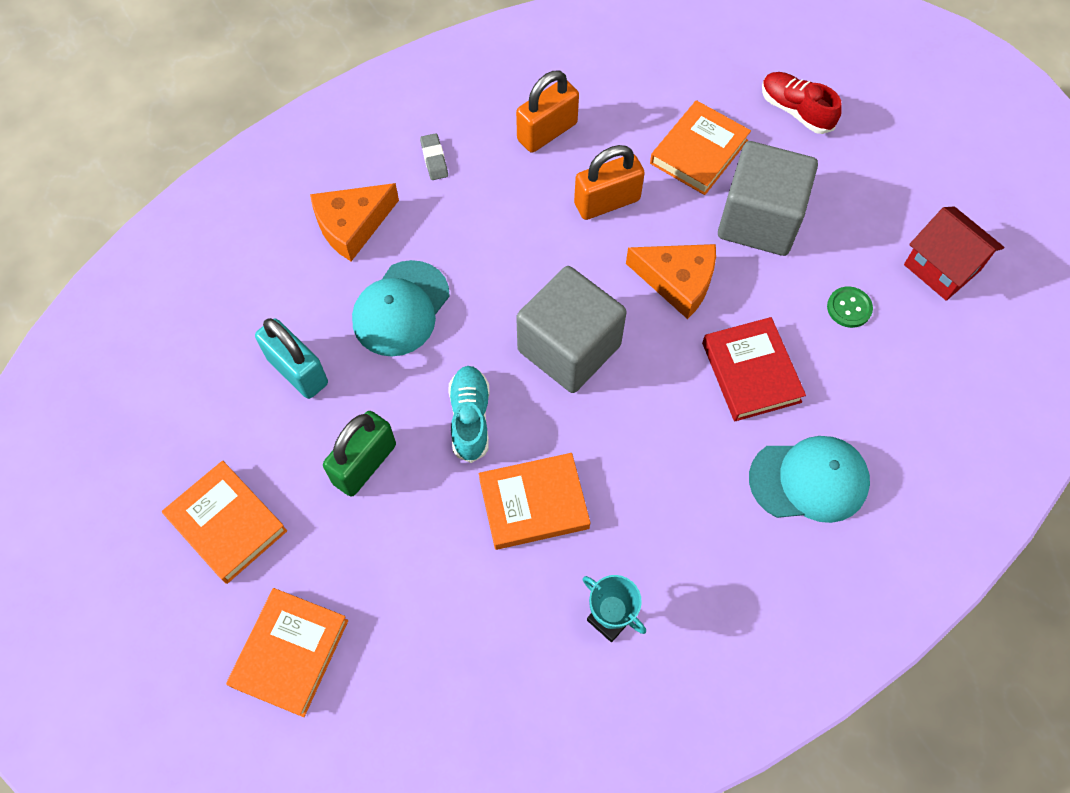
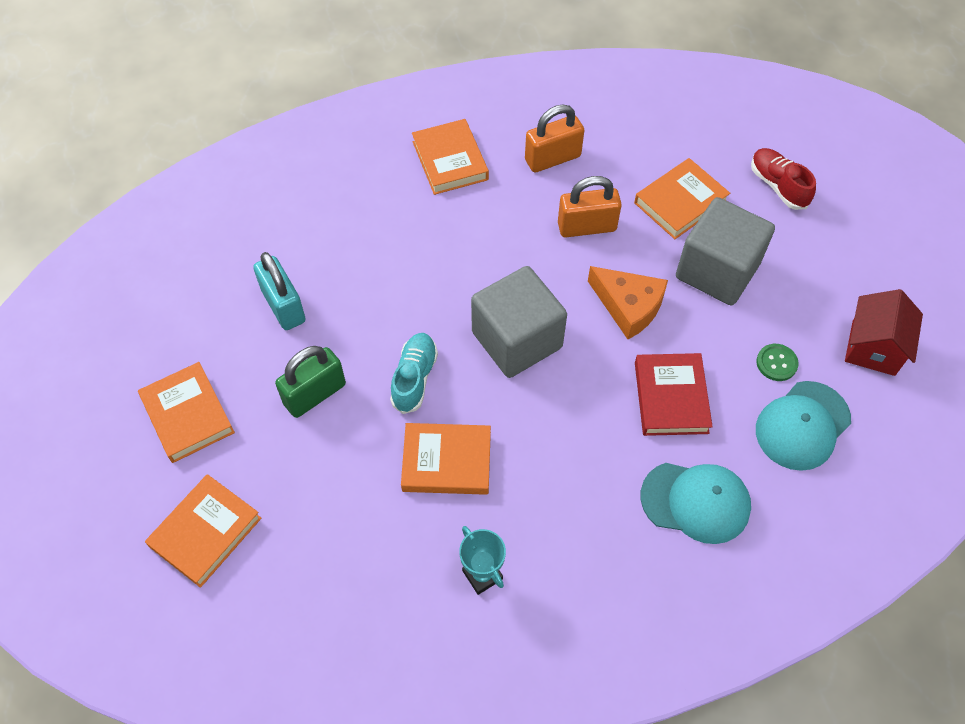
camera: 15 degrees right, 5 degrees down
orange cheese [310,183,399,261] -> none
turquoise cap [352,260,450,356] -> turquoise cap moved to [756,381,851,471]
grey eraser [420,133,448,180] -> orange book [412,119,489,195]
red house [904,207,1004,301] -> red house turned 45 degrees clockwise [845,289,923,376]

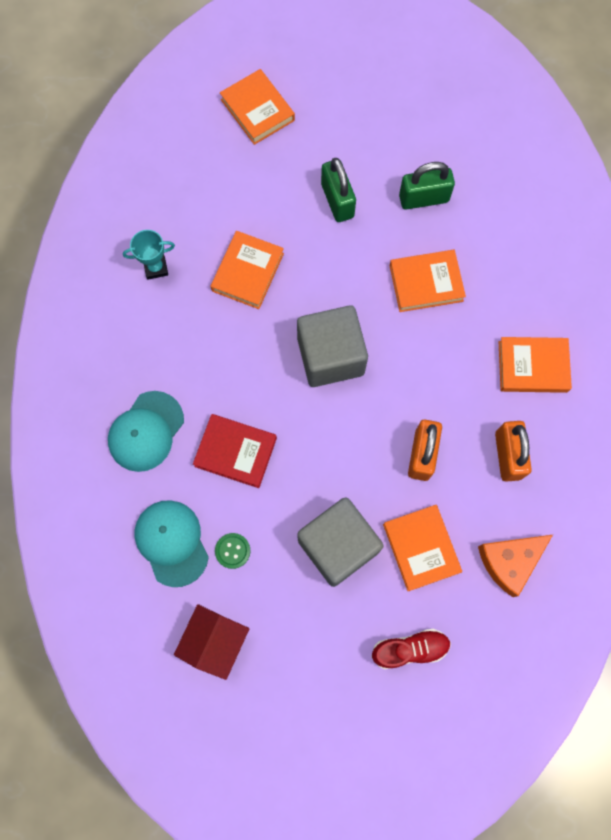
camera: 110 degrees right, 15 degrees up
orange book [138,362,235,463] -> orange book moved to [389,250,466,312]
turquoise padlock [253,252,306,330] -> green padlock [399,162,455,210]
turquoise shoe [390,333,438,414] -> none
orange cheese [588,266,668,339] -> orange cheese moved to [478,535,553,597]
red house [845,289,923,376] -> red house turned 75 degrees clockwise [174,604,249,680]

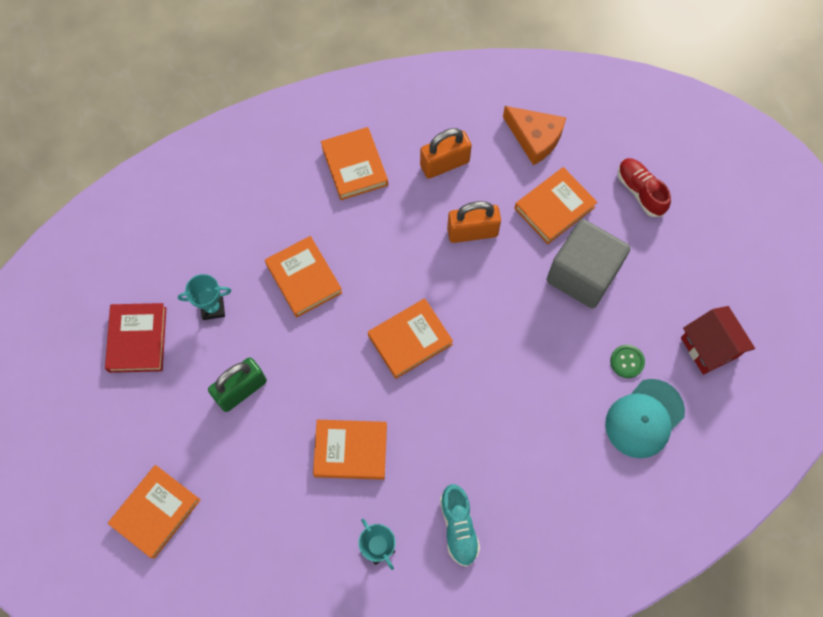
camera: 110 degrees left, 5 degrees down
turquoise cap [108,391,184,472] -> none
red house [174,604,249,680] -> red house turned 60 degrees clockwise [681,306,755,375]
red book [193,414,277,488] -> red book moved to [105,303,166,373]
grey cube [297,305,368,387] -> orange book [368,298,453,379]
green padlock [399,162,455,210] -> turquoise trophy [178,274,231,320]
none -> turquoise shoe [440,484,480,567]

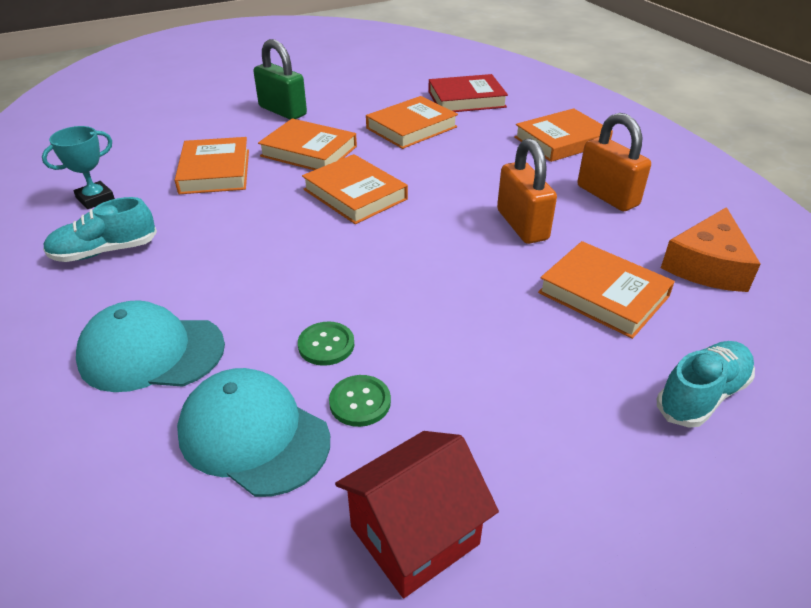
camera: 80 degrees right, 30 degrees down
red book [105,303,166,373] -> red book moved to [428,74,508,112]
orange book [108,465,201,559] -> orange book moved to [258,118,357,170]
turquoise trophy [178,274,231,320] -> none
grey cube [547,219,630,308] -> none
red shoe [618,158,671,217] -> turquoise shoe [657,341,755,428]
none -> turquoise cap [76,300,225,392]
none -> green button [298,321,354,366]

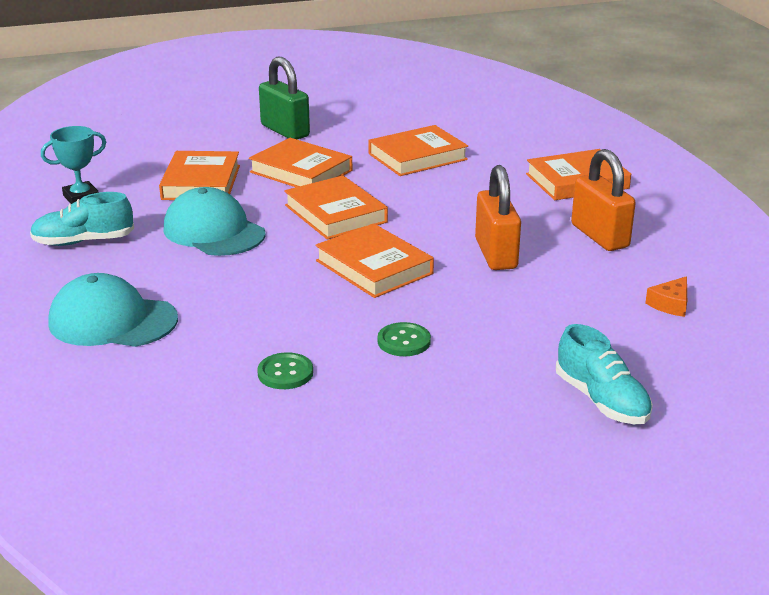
camera: 10 degrees right, 10 degrees down
turquoise cap [177,368,330,497] -> turquoise cap moved to [163,187,266,256]
green button [298,321,354,366] -> green button moved to [378,322,431,356]
red house [335,431,499,598] -> none
red book [428,74,508,112] -> none
orange book [538,241,675,339] -> orange book moved to [315,223,434,298]
turquoise shoe [657,341,755,428] -> turquoise shoe turned 90 degrees clockwise [556,324,653,424]
orange cheese [661,207,761,292] -> orange cheese [645,276,687,317], size x0.50

